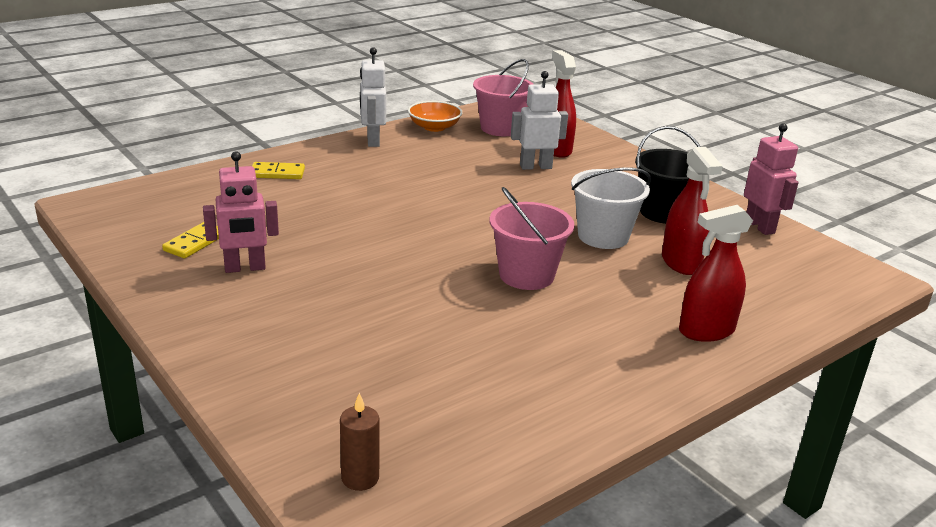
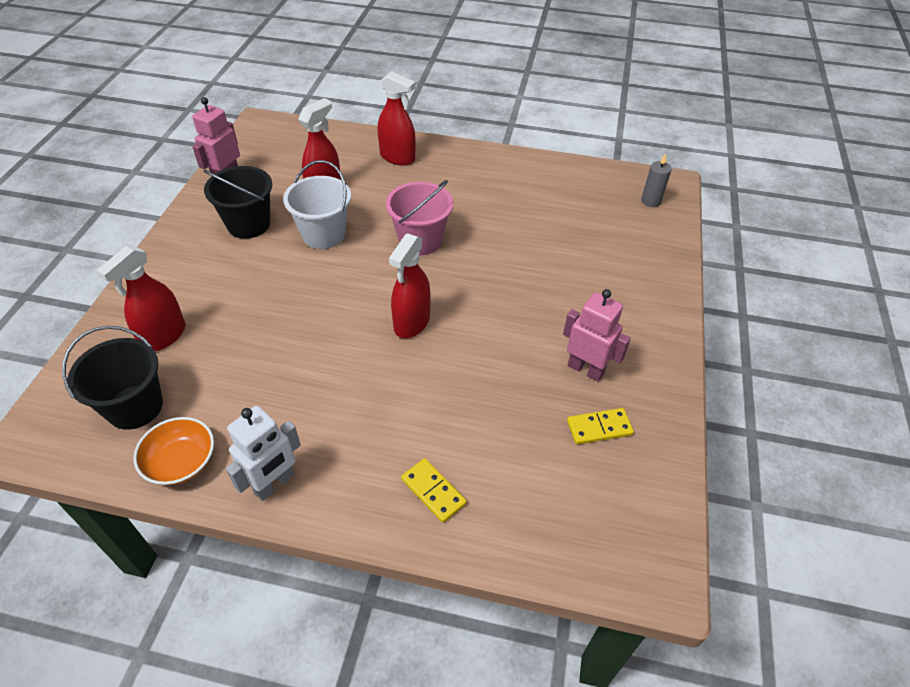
camera: 130 degrees left, 20 degrees up
brown candle [340,393,380,491] -> grey candle [641,153,672,207]
pink bucket [473,59,533,136] -> black bucket [62,326,163,430]
white robot [511,71,568,170] -> none
none -> red spray bottle [389,233,431,338]

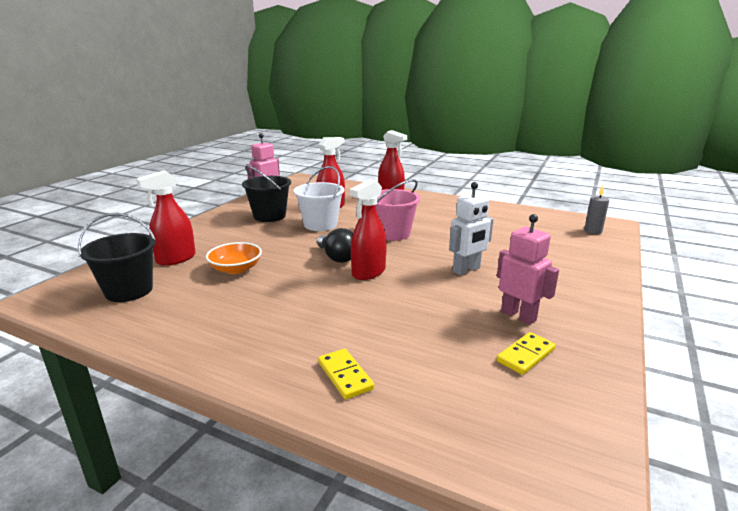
camera: 15 degrees right, 25 degrees down
orange bowl [133,417,214,485] -> orange bowl moved to [206,242,262,274]
white robot [226,406,301,501] -> white robot moved to [449,182,494,275]
yellow domino [567,408,634,445] -> yellow domino turned 45 degrees counterclockwise [497,332,555,375]
none -> black light bulb [317,228,353,263]

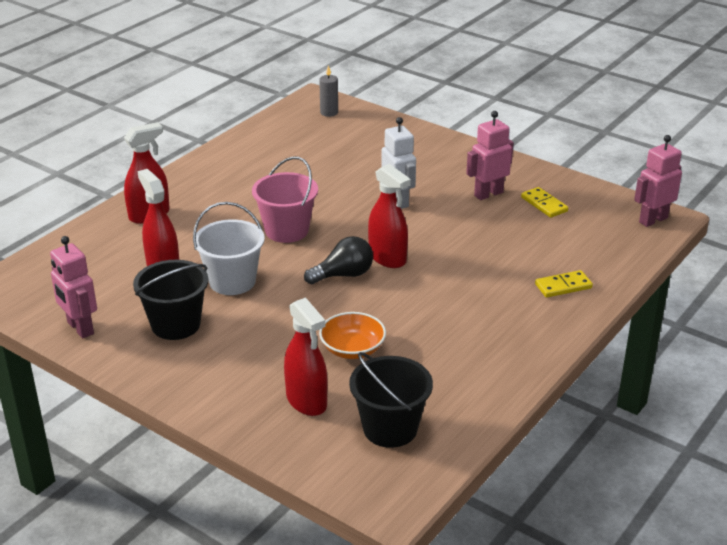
camera: 80 degrees left, 10 degrees up
none -> pink robot [634,135,682,227]

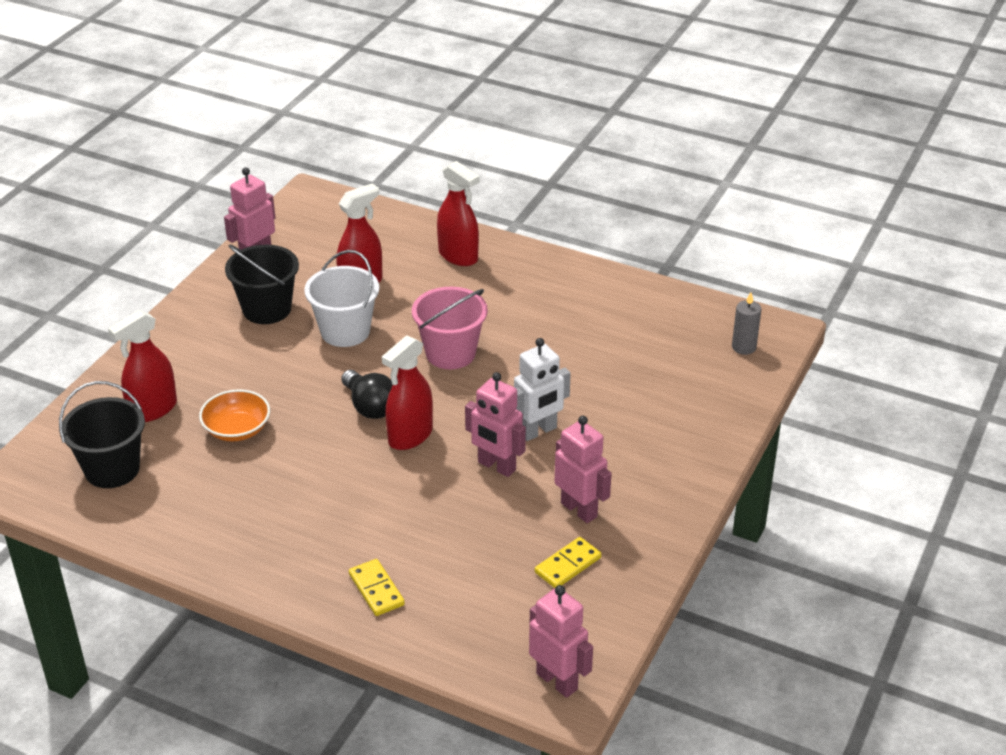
camera: 80 degrees right, 5 degrees up
none -> pink robot [465,372,526,477]

